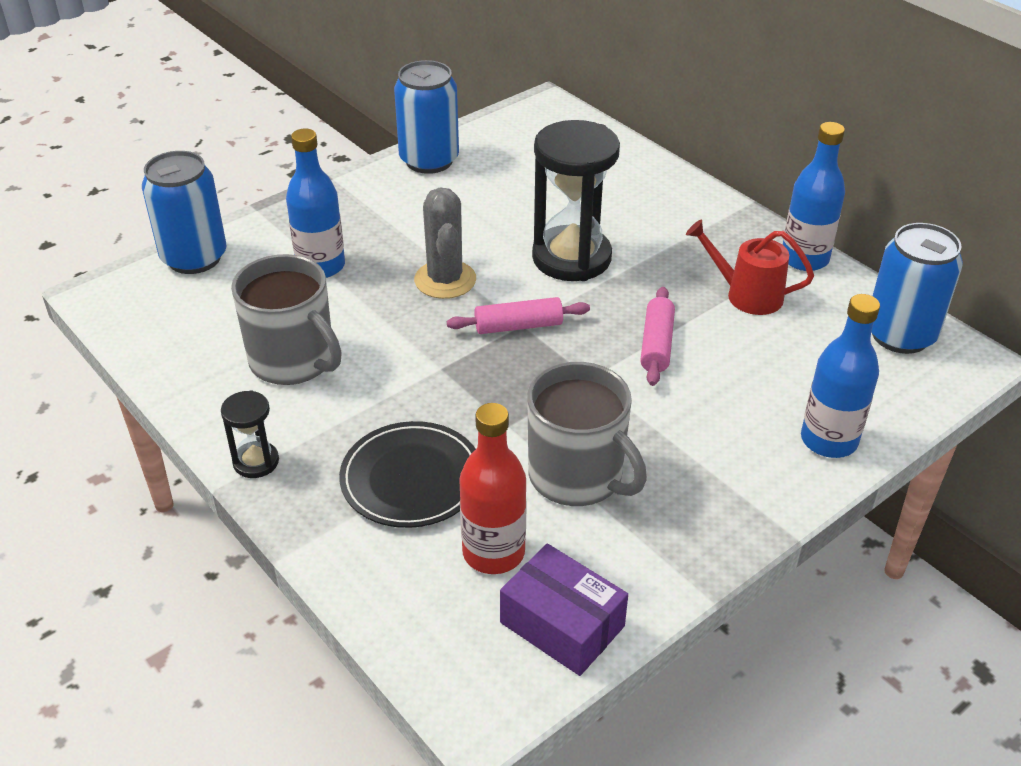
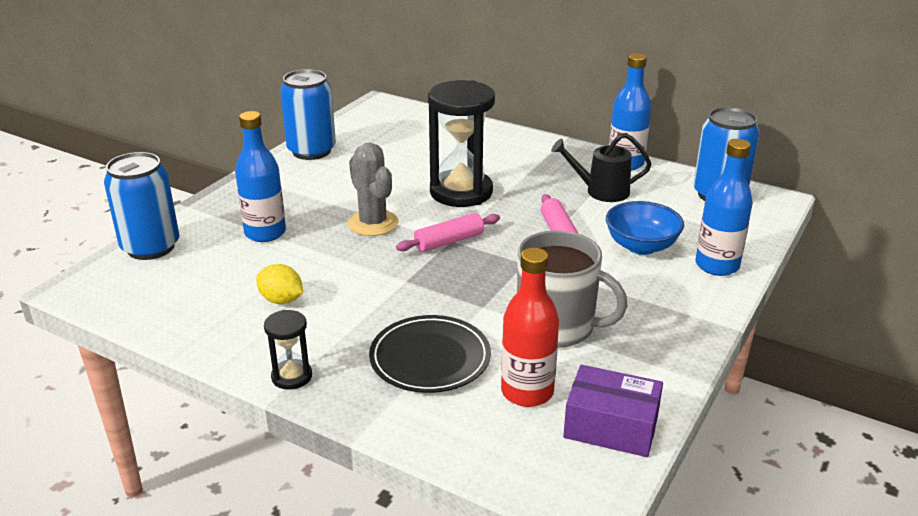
camera: 20 degrees left, 10 degrees down
grey mug [231,254,342,385] -> yellow lemon [256,264,303,304]
red watering can [686,219,814,315] -> black watering can [551,133,651,202]
none -> blue bowl [606,201,684,255]

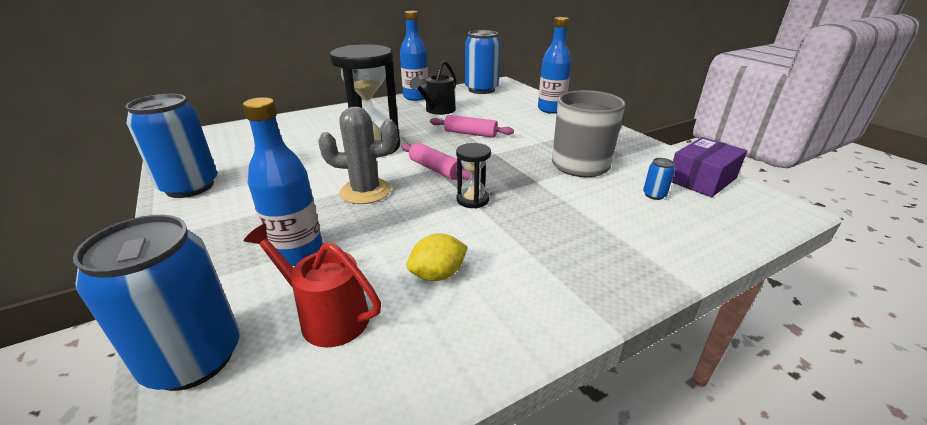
camera: 60 degrees left, 0 degrees up
black hourglass [264,310,312,390] -> black hourglass moved to [456,143,491,209]
black plate [369,315,491,393] -> none
pink rolling pin [396,213,500,252] -> pink rolling pin turned 45 degrees counterclockwise [401,143,471,180]
red bottle [501,248,559,407] -> blue can [643,158,675,200]
blue bowl [606,201,684,255] -> none
none -> red watering can [244,224,381,347]

